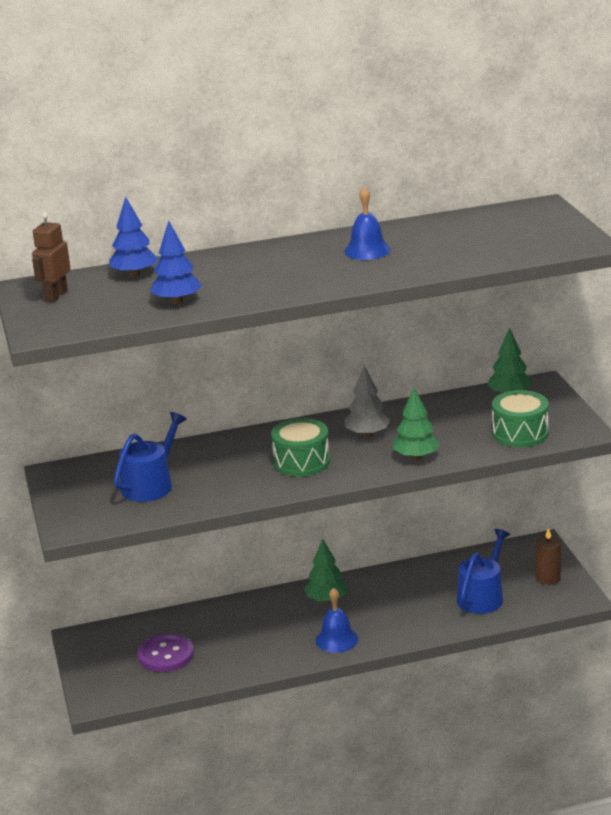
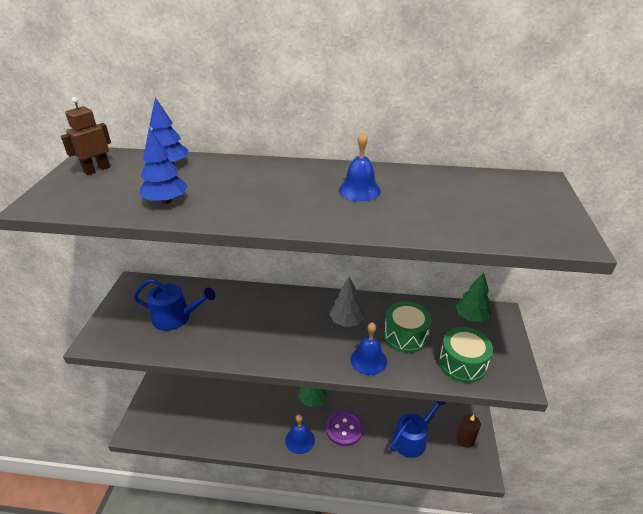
camera: 20 degrees right, 10 degrees up
blue watering can [114,412,187,502] -> blue watering can turned 45 degrees clockwise [134,278,215,331]
purple button [138,633,194,672] -> purple button moved to [326,410,363,446]
green drum [271,418,330,477] -> green drum moved to [384,301,432,353]
green tree [393,387,440,460] -> blue bell [350,322,387,375]

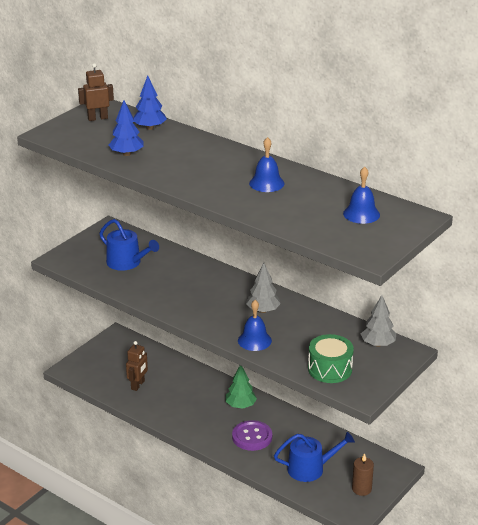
camera: 30 degrees right, 5 degrees down
blue bell [285,414,315,454] -> blue bell moved to [343,166,380,224]
green drum [384,301,432,353] -> none
green tree [455,272,492,322] -> grey tree [361,295,396,347]
none -> brown robot [126,341,148,391]

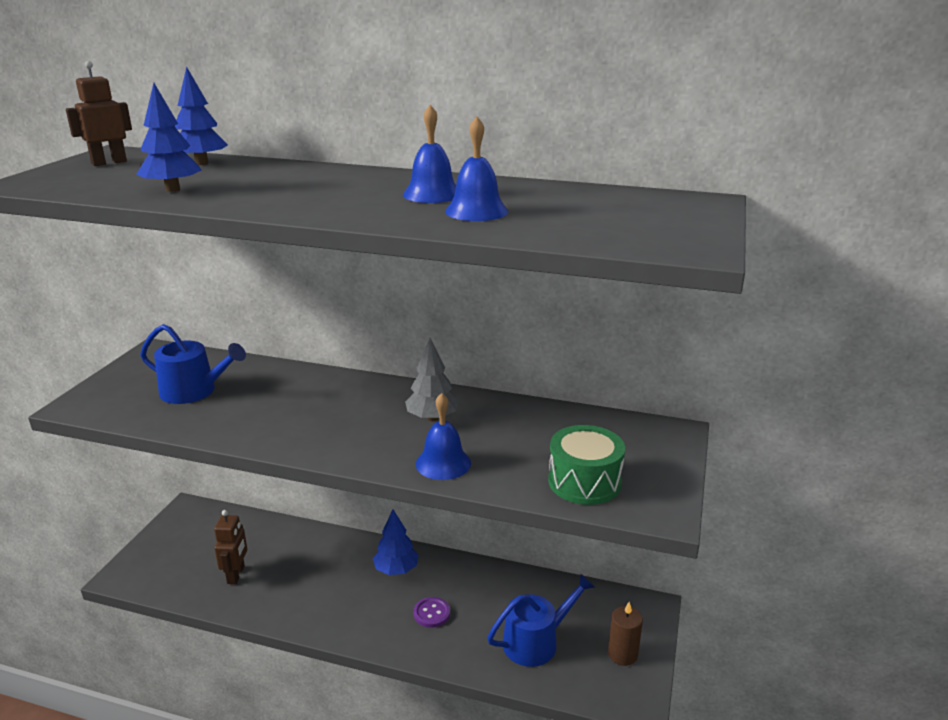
camera: 20 degrees left, 5 degrees down
green tree [225,365,257,409] -> blue tree [373,510,419,575]
purple button [232,420,272,451] -> purple button [413,597,450,628], size x0.61
blue bell [343,166,380,224] -> blue bell moved to [445,116,508,221]
grey tree [361,295,396,347] -> none

